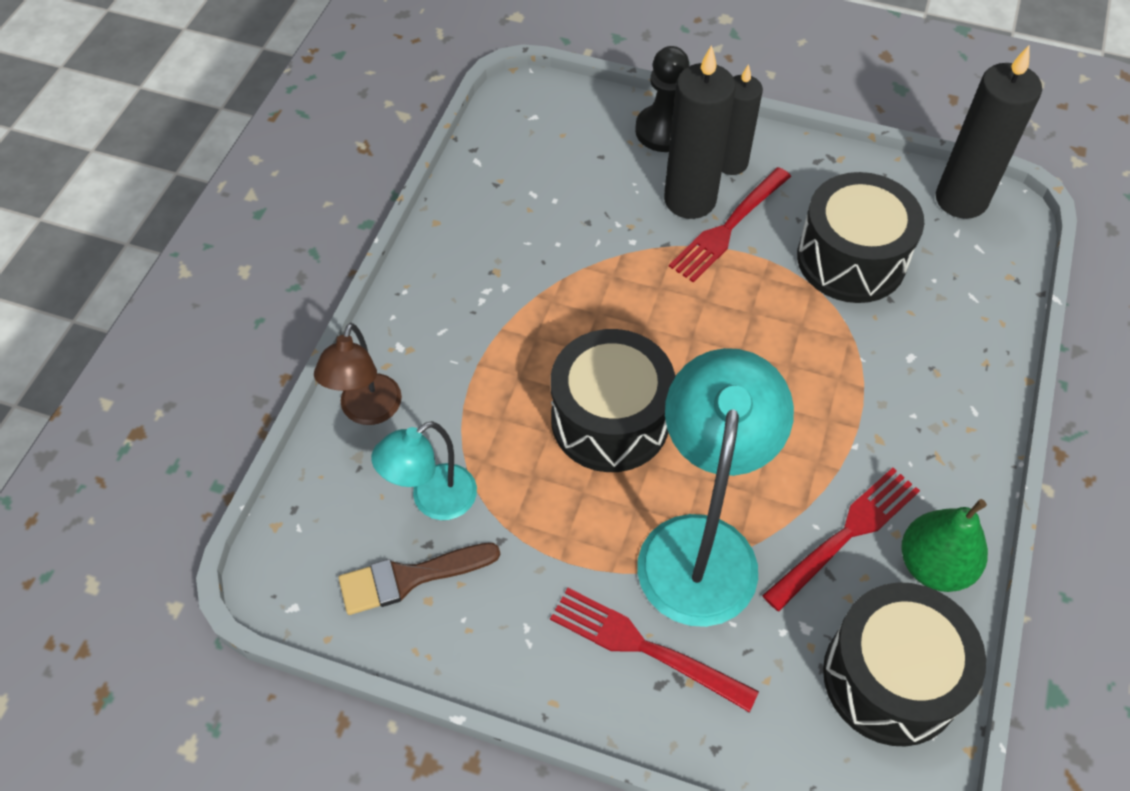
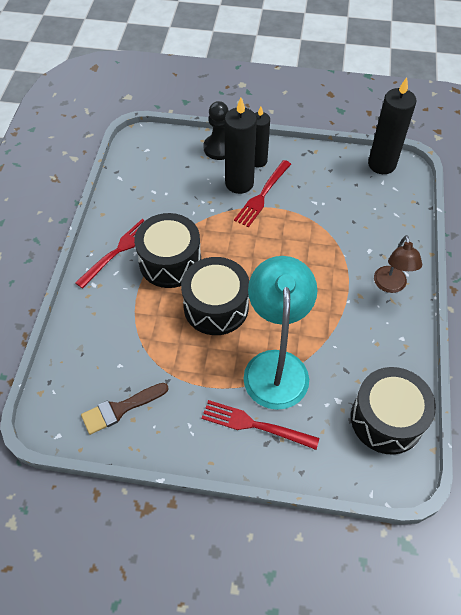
camera: 10 degrees left, 0 degrees up
brown lamp [314,323,402,425] -> brown lamp moved to [374,235,422,293]
turquoise lamp [371,421,477,520] -> none
red fork [762,467,920,611] -> red fork moved to [75,219,144,289]
black drum [797,172,924,303] -> black drum moved to [134,213,201,288]
green pear [901,499,988,592] -> none

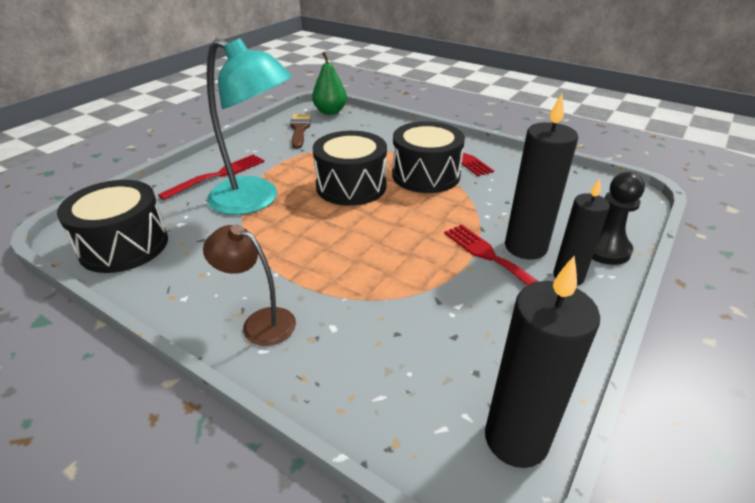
camera: 115 degrees right, 20 degrees down
none -> green pear [312,52,347,115]

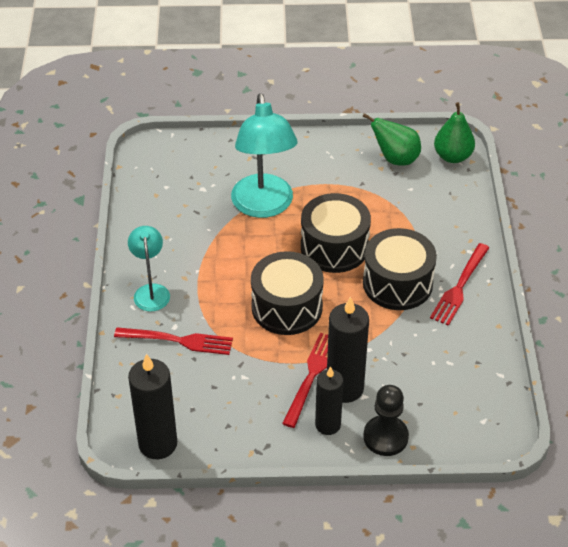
camera: 55 degrees right, 10 degrees up
black drum [57,180,168,273] -> black drum moved to [251,251,324,335]
red fork [158,154,264,200] -> red fork moved to [114,327,233,355]
brown lamp [203,225,296,346] -> turquoise lamp [128,226,170,311]
brown brush [290,114,311,149] -> green pear [362,113,421,166]

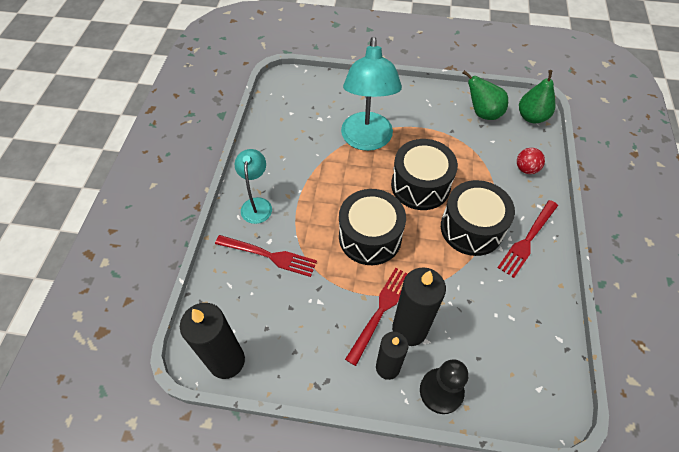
camera: 10 degrees right, 10 degrees up
none -> red ball [517,148,545,174]

